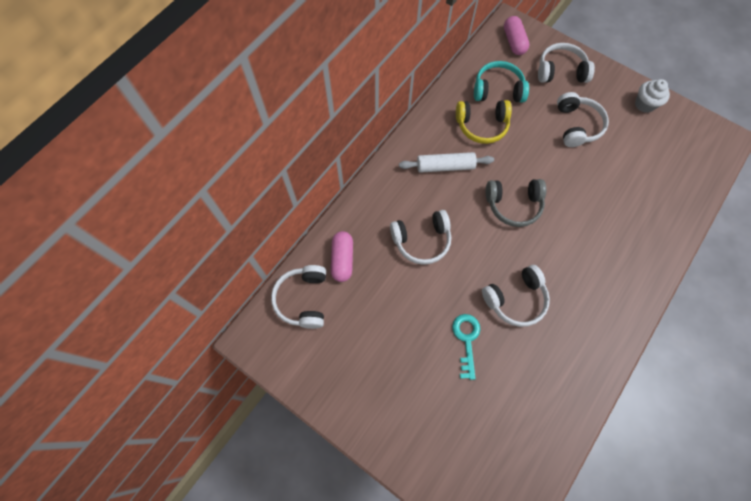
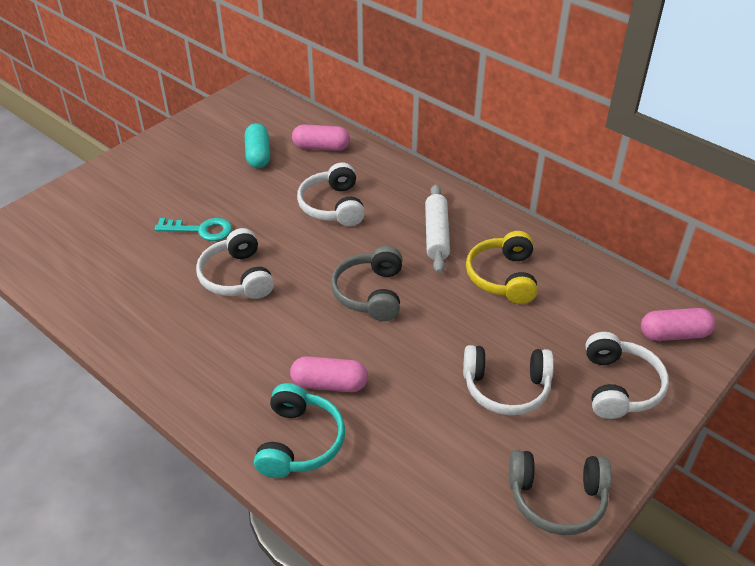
camera: 95 degrees right, 25 degrees down
white headphones [271,265,326,329] -> none
turquoise headphones [474,61,529,103] -> turquoise headphones moved to [254,383,345,478]
white cupcake [635,79,670,113] -> grey headphones [509,450,611,535]
none -> turquoise capsule [245,123,270,168]
none -> pink capsule [290,356,368,392]

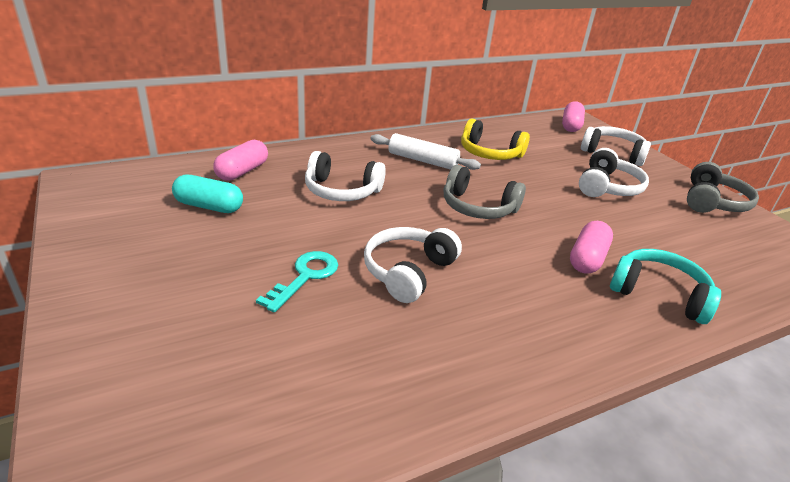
camera: 70 degrees left, 10 degrees down
white headphones [196,228,274,299] -> white headphones turned 120 degrees clockwise [364,227,462,303]

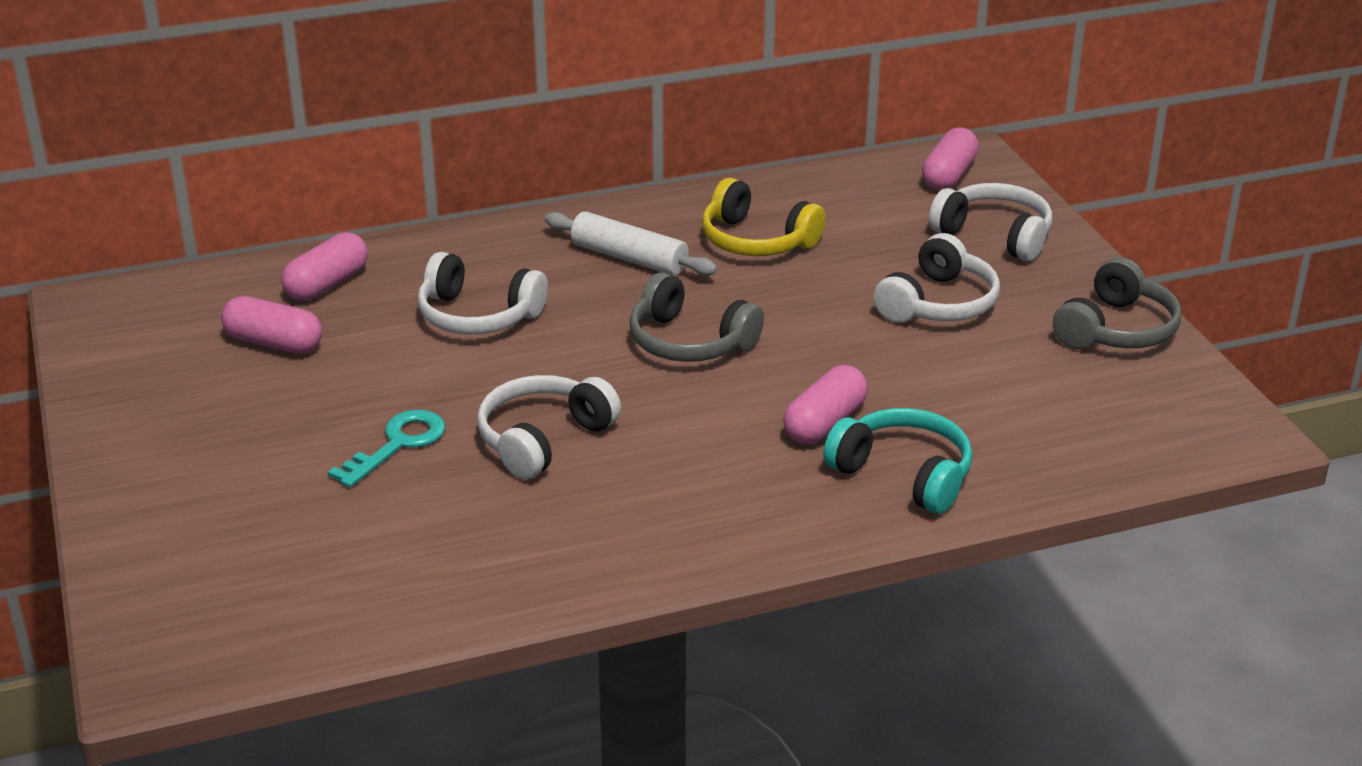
camera: 10 degrees right, 0 degrees up
turquoise capsule [172,175,243,213] -> pink capsule [221,296,322,354]

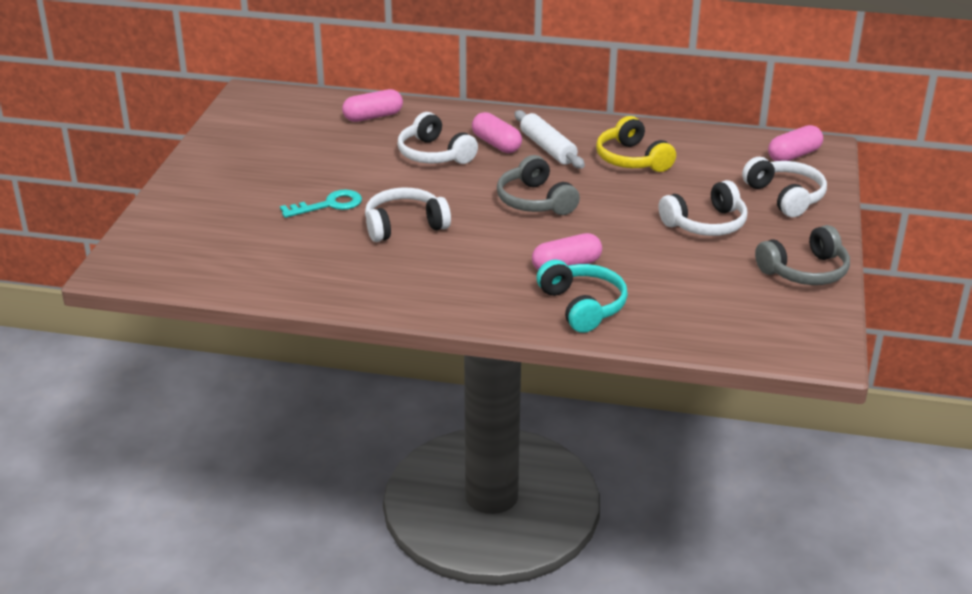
camera: 30 degrees right, 0 degrees up
pink capsule [221,296,322,354] -> pink capsule moved to [472,112,522,153]

